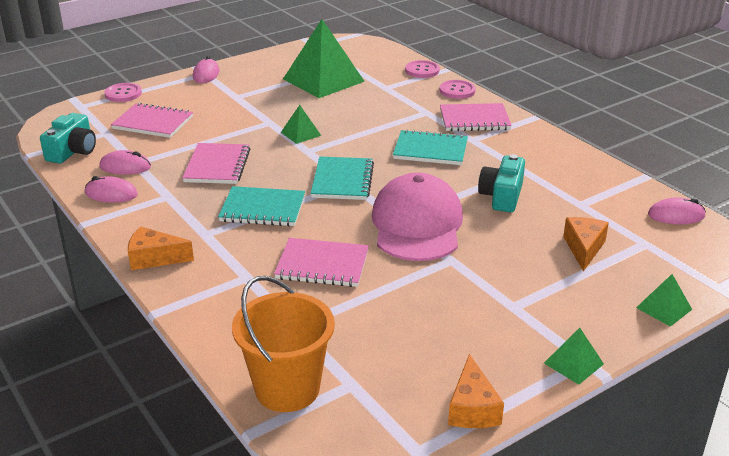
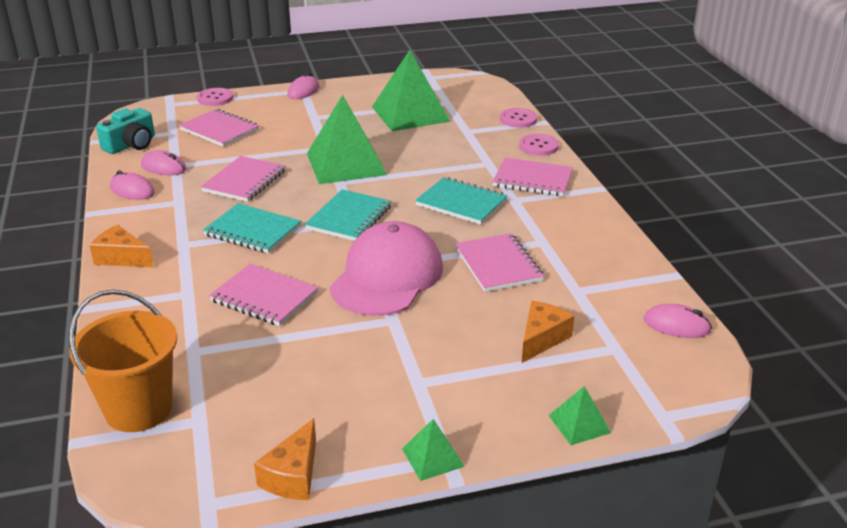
camera: 20 degrees right, 0 degrees up
green pyramid [281,105,321,144] -> green pyramid [307,95,387,184], size x2.21
turquoise camera [478,154,525,212] -> pink notebook [455,233,544,292]

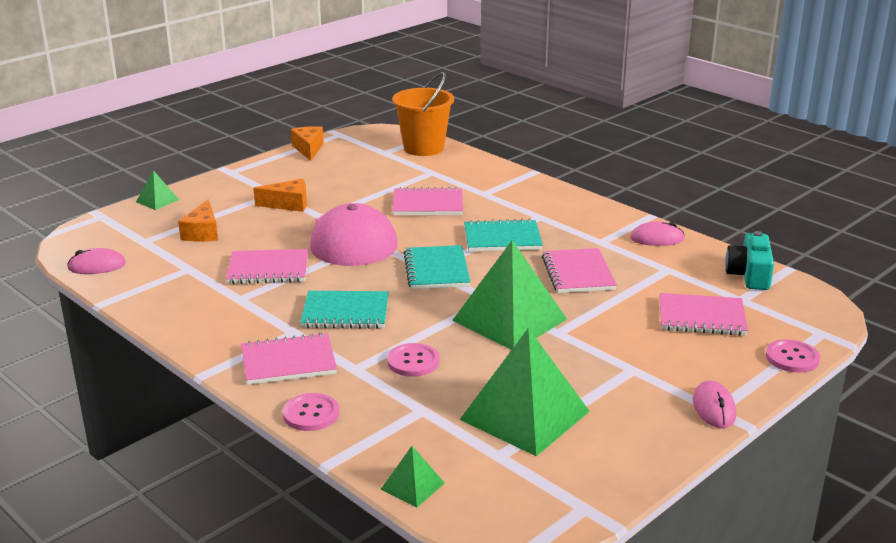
camera: 150 degrees right, 5 degrees down
orange cheese [89,225,154,267] -> orange cheese moved to [253,179,307,212]
pink mouse [141,150,186,175] -> none
green pyramid [402,419,465,481] -> green pyramid moved to [381,446,445,507]
pink notebook [455,233,544,292] -> pink notebook turned 45 degrees counterclockwise [226,249,308,284]
pink button [500,108,537,128] -> pink button moved to [387,343,440,377]

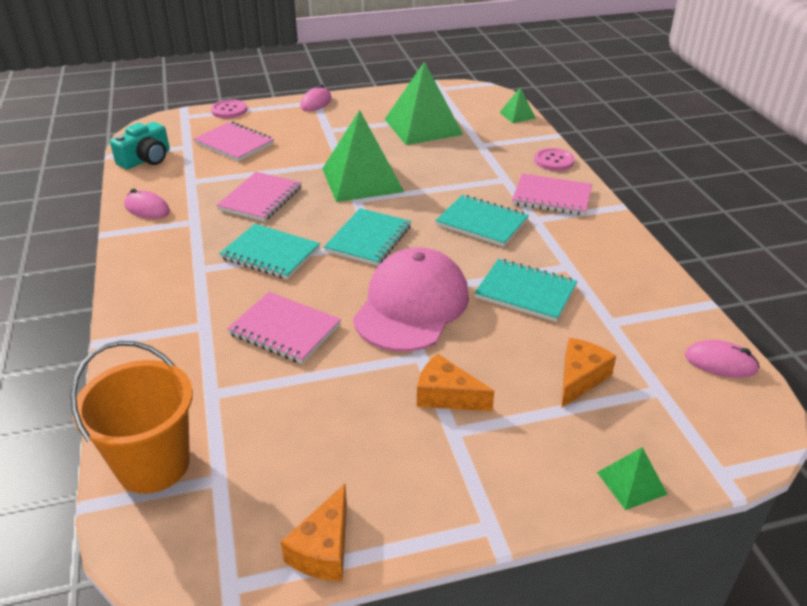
camera: 150 degrees left, 10 degrees up
pink notebook [226,249,308,284] -> turquoise notebook [475,259,577,322]
pink button [387,343,440,377] -> none

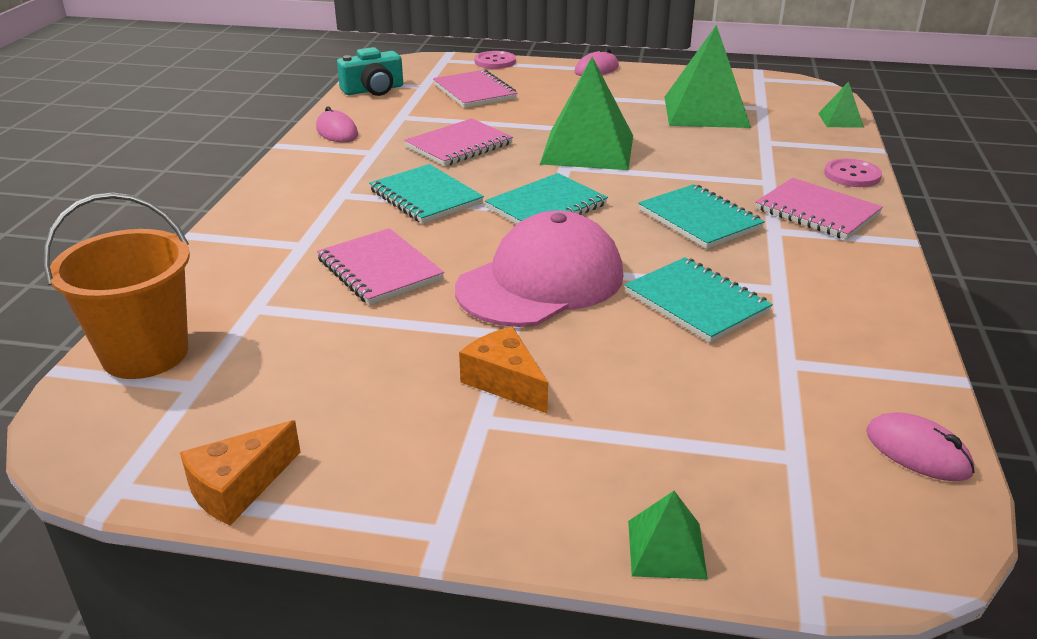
camera: 25 degrees right, 5 degrees down
orange cheese [561,338,616,408] -> none

